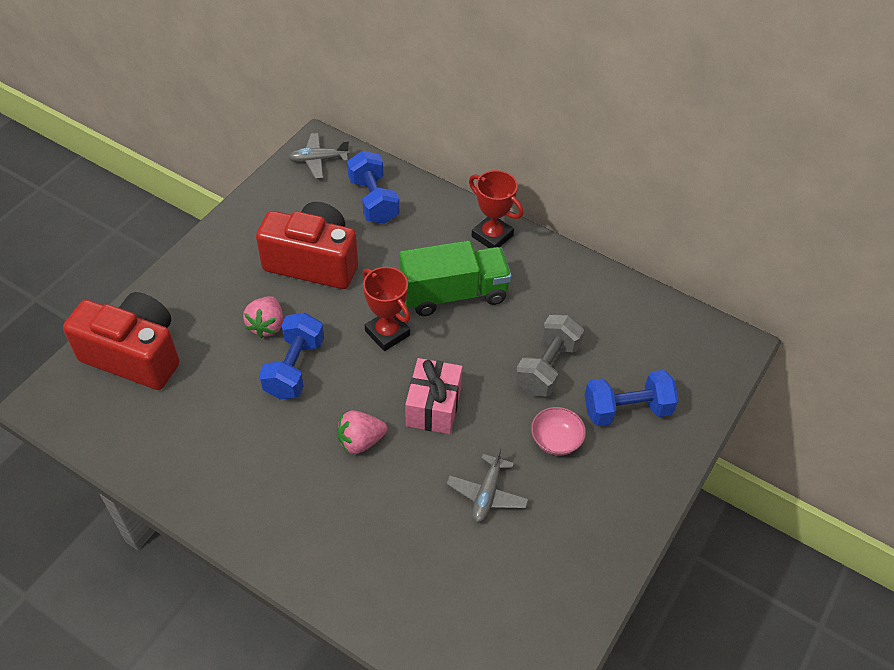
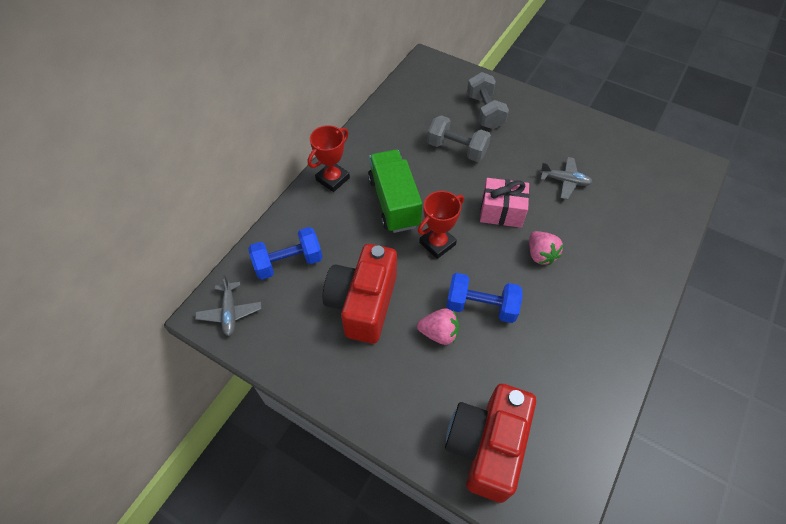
camera: 90 degrees left, 5 degrees up
pink bowl [531,407,586,456] -> none
blue dumbbell [585,370,679,426] -> grey dumbbell [467,72,509,129]

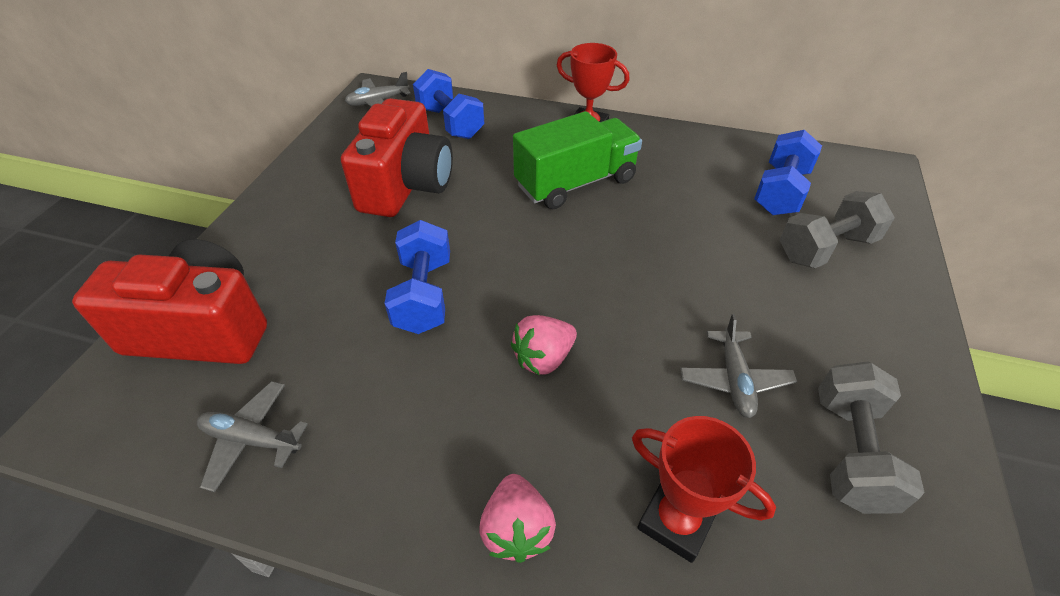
camera: 75 degrees right, 10 degrees down
red camera [323,244,397,344] -> red camera turned 105 degrees clockwise [341,98,453,217]
pink strawberry [417,309,459,345] -> pink strawberry moved to [479,474,556,563]
red trophy [418,191,464,259] -> red trophy moved to [632,416,776,563]
grey dumbbell [427,115,491,162] -> grey dumbbell moved to [818,361,925,514]
pink gift [480,178,529,228] -> none
none -> grey plane [197,381,308,492]
none -> blue dumbbell [754,130,822,215]

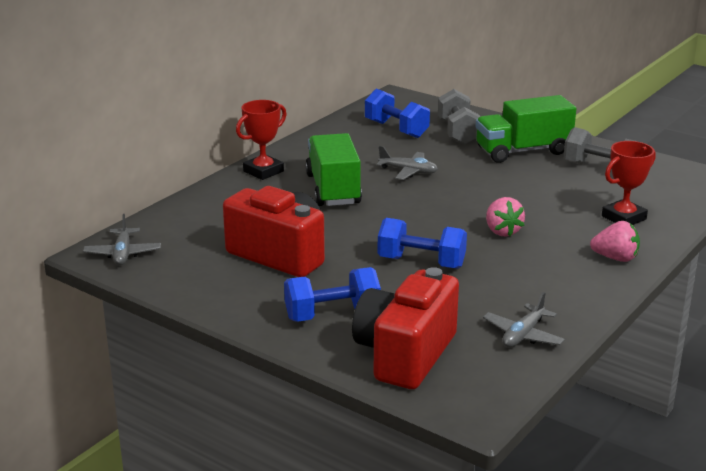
camera: 70 degrees left, 20 degrees down
blue dumbbell [413,69,484,139] -> blue dumbbell moved to [284,267,381,322]
grey plane [680,314,797,418] -> grey plane moved to [377,146,438,180]
none -> green truck [476,95,576,163]

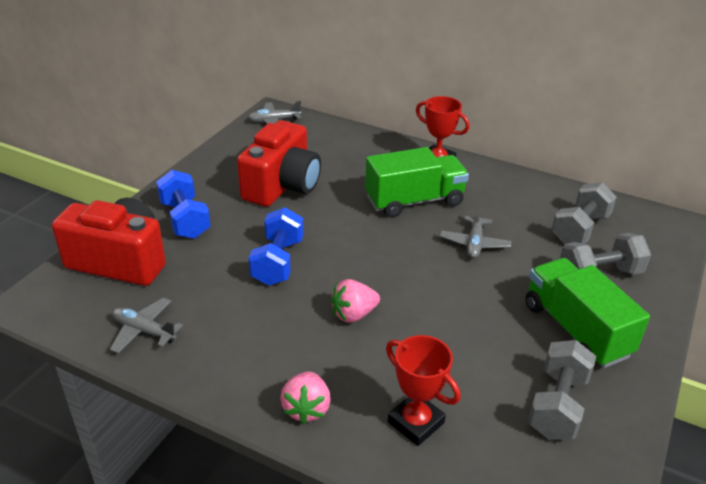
camera: 80 degrees right, 10 degrees up
blue dumbbell [365,89,430,138] -> grey dumbbell [552,182,617,244]

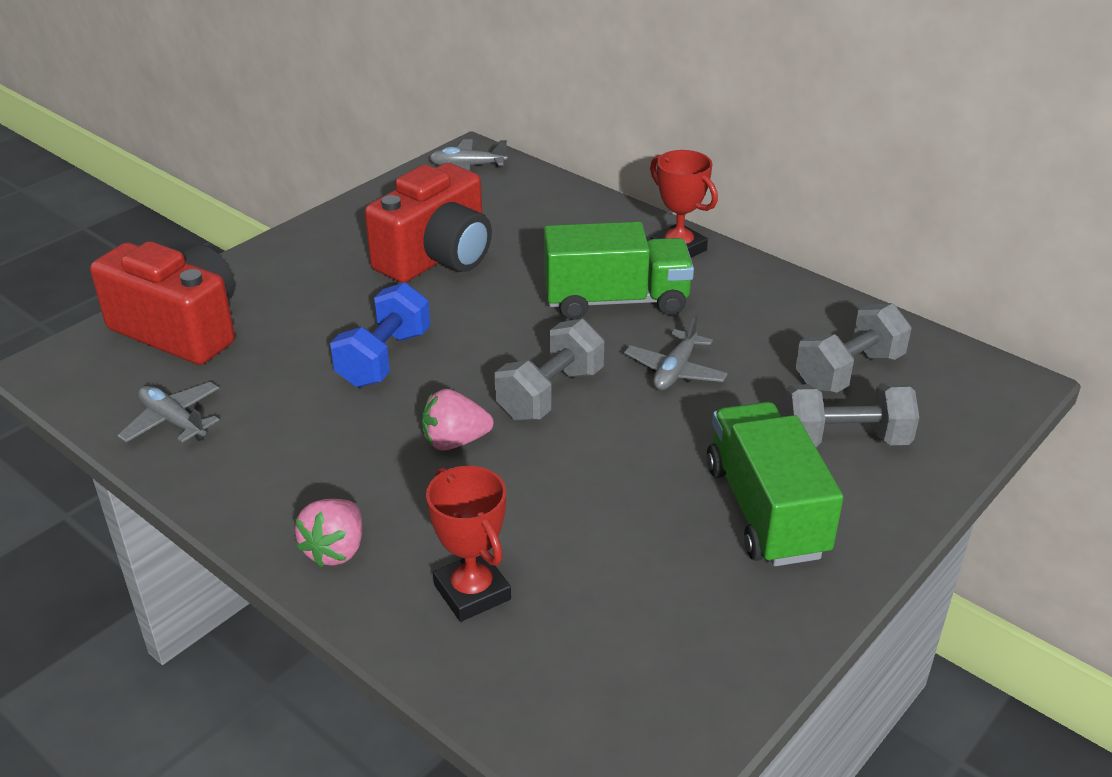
camera: 15 degrees right, 0 degrees up
blue dumbbell [156,170,211,239] -> none
grey dumbbell [528,340,596,440] -> grey dumbbell moved to [495,319,604,421]

